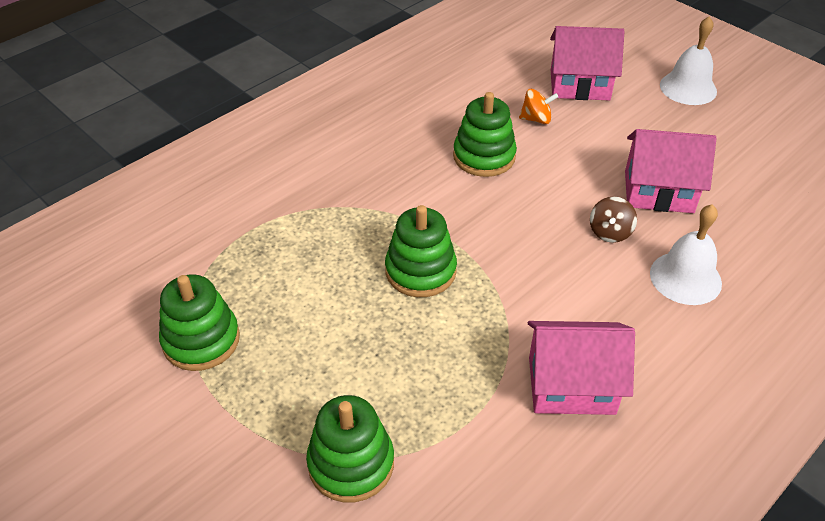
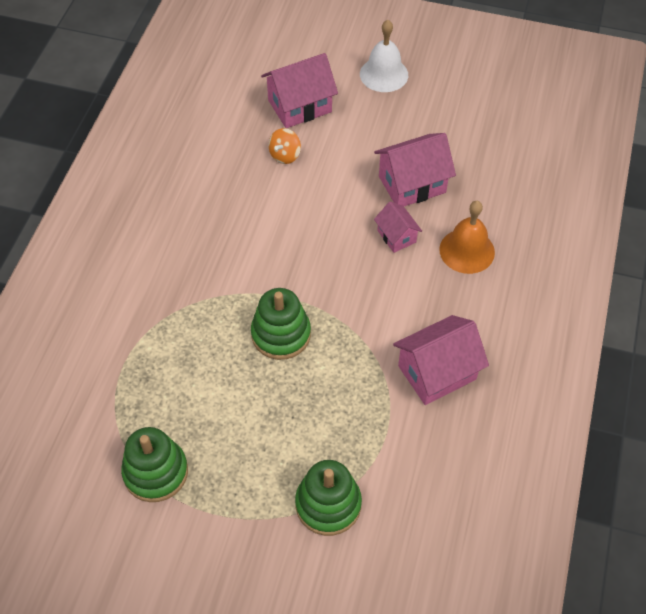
camera: 30 degrees left, 10 degrees up
green stacking toy [453,92,517,177] -> none
orange spinning top [519,89,558,124] -> orange spinning top turned 150 degrees clockwise [269,128,301,164]
brown spinning top [590,197,637,243] -> pink house [374,201,422,253]
white bell [650,204,722,305] -> orange bell [439,201,495,274]

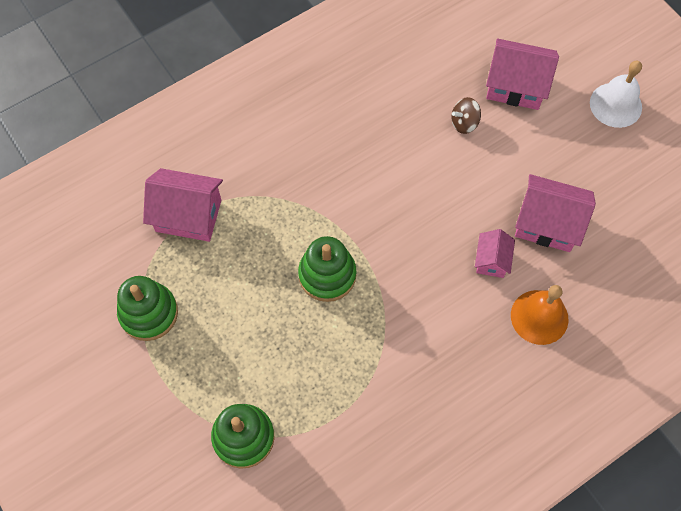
camera: 40 degrees right, 10 degrees up
orange spinning top [269,128,301,164] -> brown spinning top [451,97,481,134]
pink house [393,315,489,405] -> pink house moved to [143,168,223,242]

